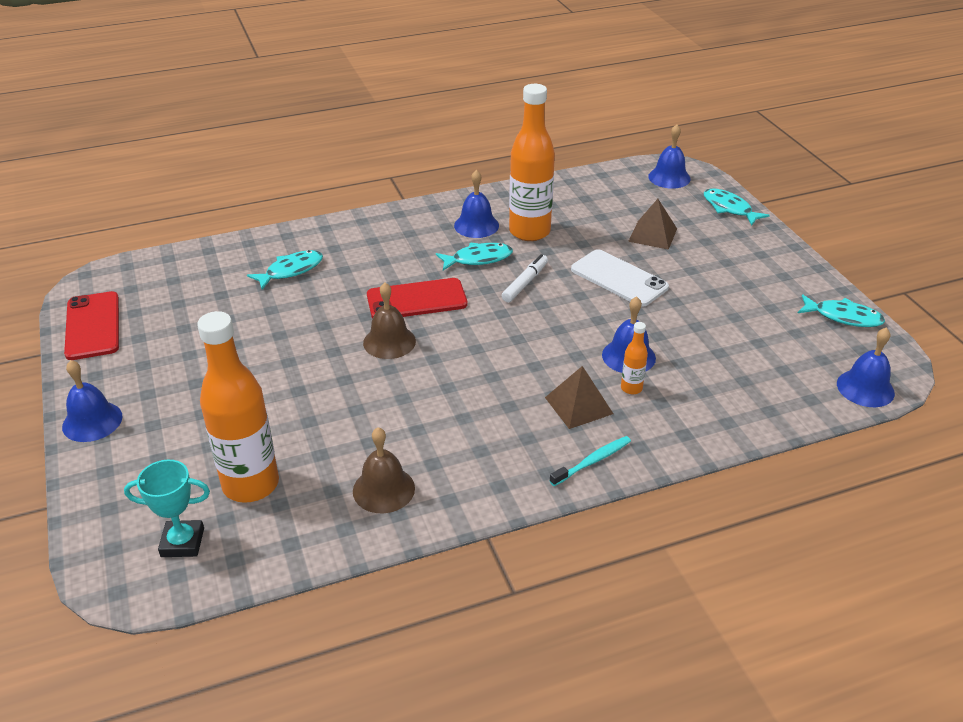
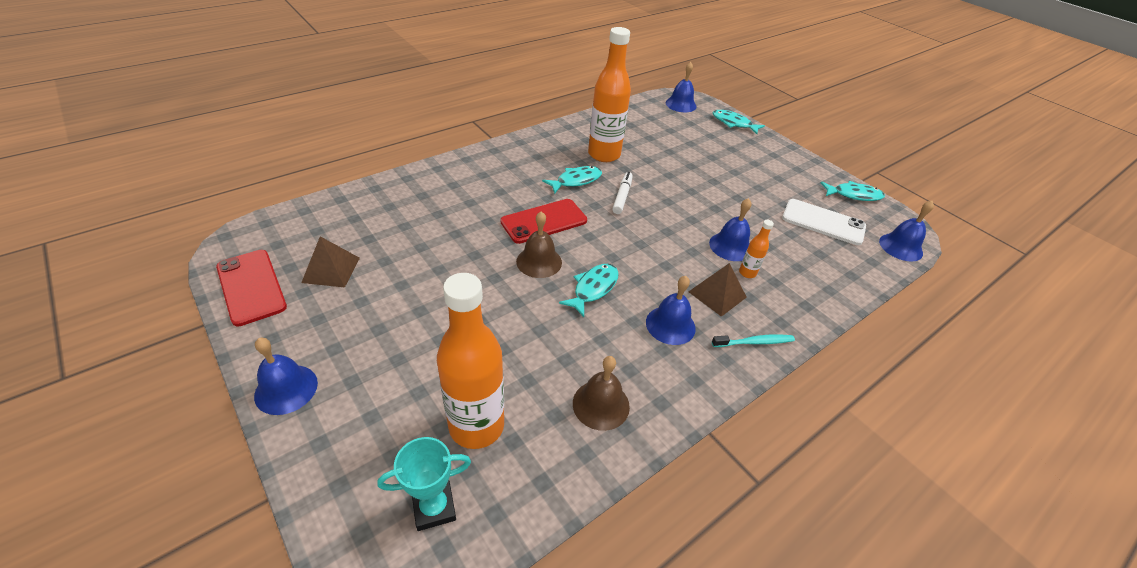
camera: 20 degrees left, 5 degrees up
turquoise fish [247,250,323,289] -> turquoise fish moved to [559,264,619,317]
blue bell [454,170,499,238] -> blue bell moved to [646,276,696,345]
turquoise toothbrush [550,436,631,486] -> turquoise toothbrush turned 45 degrees clockwise [712,334,795,347]
white phone [571,249,669,307] -> white phone moved to [782,199,866,245]
brown pyramid [628,199,677,250] -> brown pyramid moved to [301,236,360,288]

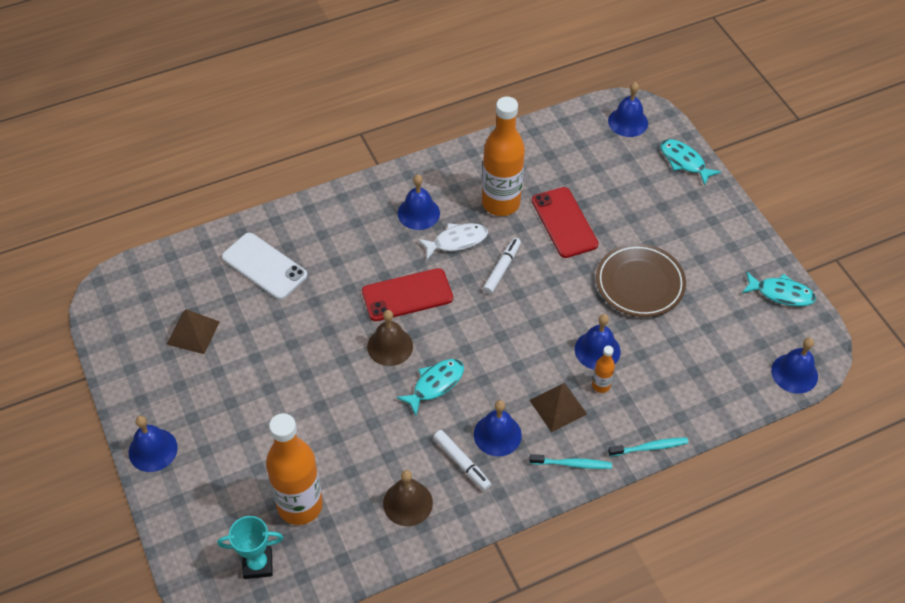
camera: 15 degrees right, 10 degrees up
red phone [216,250,287,327] -> red phone moved to [532,187,599,258]
turquoise fish [542,166,602,194] -> white fish [418,223,488,259]
white phone [782,199,866,245] -> white phone moved to [222,233,308,300]
none -> blue bell [398,174,440,230]
none -> white marker [433,430,491,491]
none -> brown plate [596,243,686,317]
none -> turquoise toothbrush [608,437,689,457]

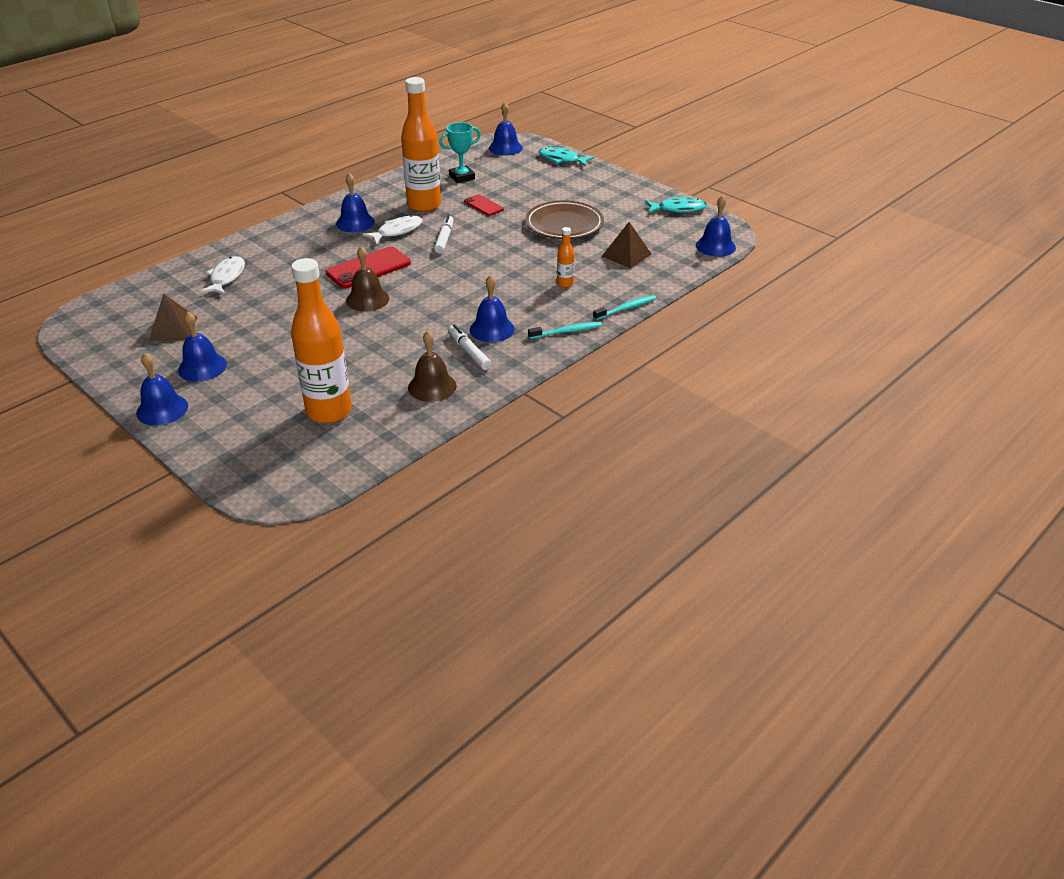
camera: 20 degrees left, 15 degrees down
turquoise trophy [217,516,283,579] -> turquoise trophy moved to [439,122,481,183]
white phone [222,233,308,300] -> white fish [200,256,245,295]
turquoise fish [396,359,464,416] -> none
white marker [433,430,491,491] -> white marker turned 150 degrees counterclockwise [448,324,492,370]
brown pyramid [529,383,587,432] -> brown pyramid moved to [601,222,651,268]
red phone [532,187,599,258] -> red phone [464,194,504,216], size x0.58
blue bell [575,314,621,370] -> blue bell moved to [178,312,227,382]

